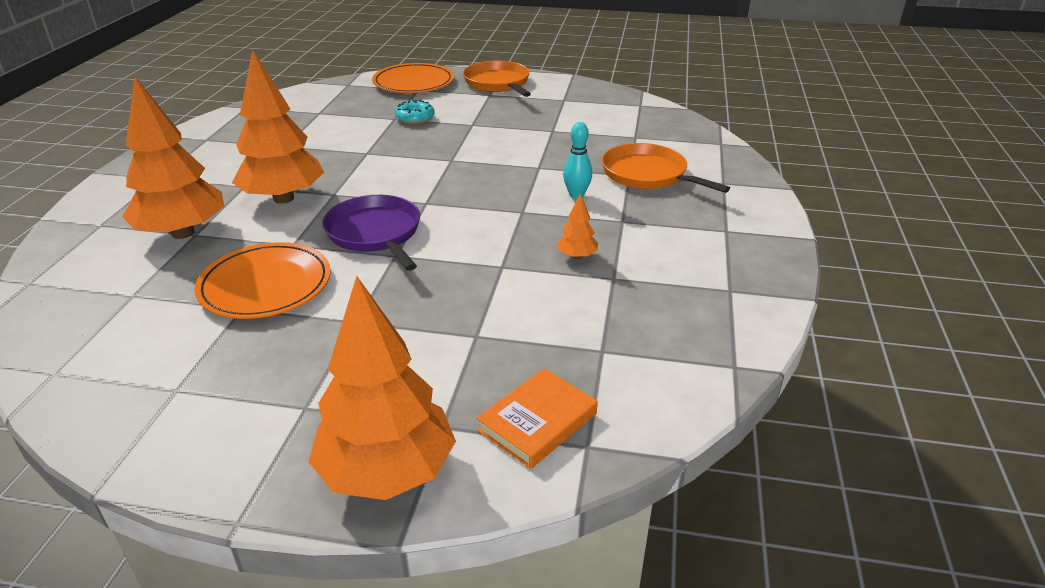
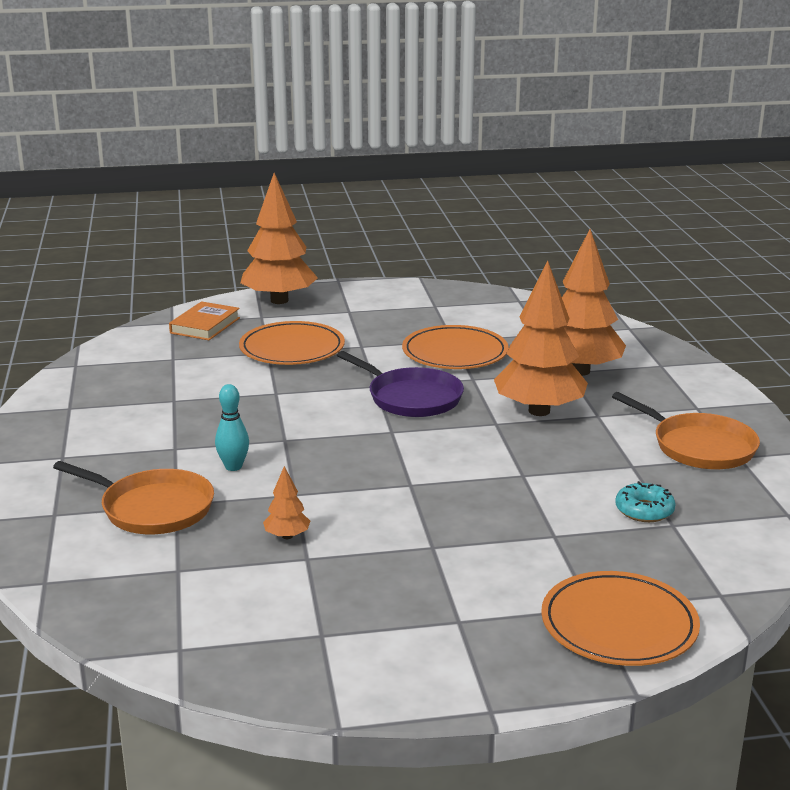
camera: 160 degrees right, 10 degrees down
turquoise donut [395,100,435,124] -> turquoise donut moved to [615,481,676,522]
orange pan [463,61,531,97] -> orange pan moved to [612,392,760,469]
orange tree [557,194,598,259] -> orange tree moved to [263,466,310,539]
none -> orange plate [239,321,345,365]

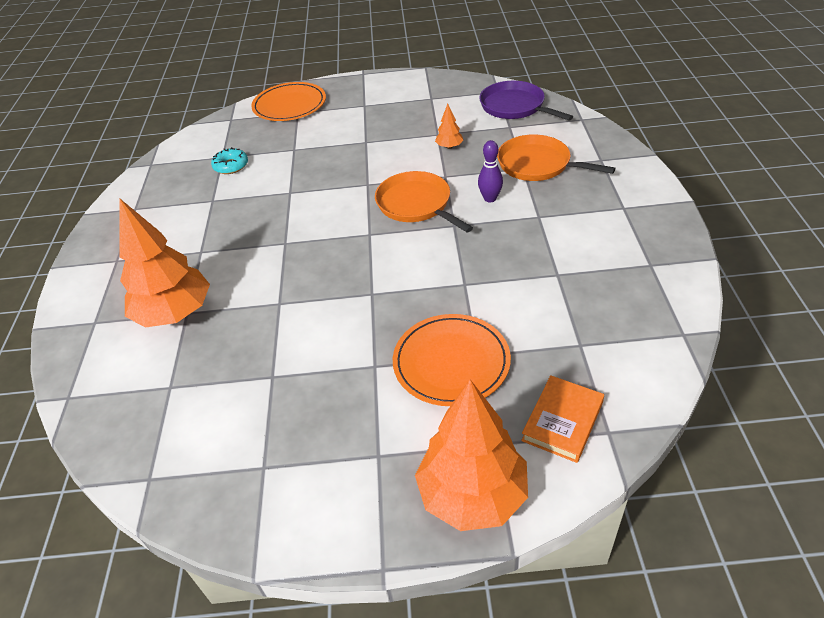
camera: 170 degrees left, 20 degrees up
turquoise bowling pin [215,384,249,471] -> purple bowling pin [478,140,503,203]
purple pan [337,351,464,417] -> purple pan moved to [479,81,573,121]
orange plate [402,325,509,369] -> none
orange tree [494,261,588,416] -> none
orange pan [612,392,760,469] -> orange pan moved to [375,171,473,232]

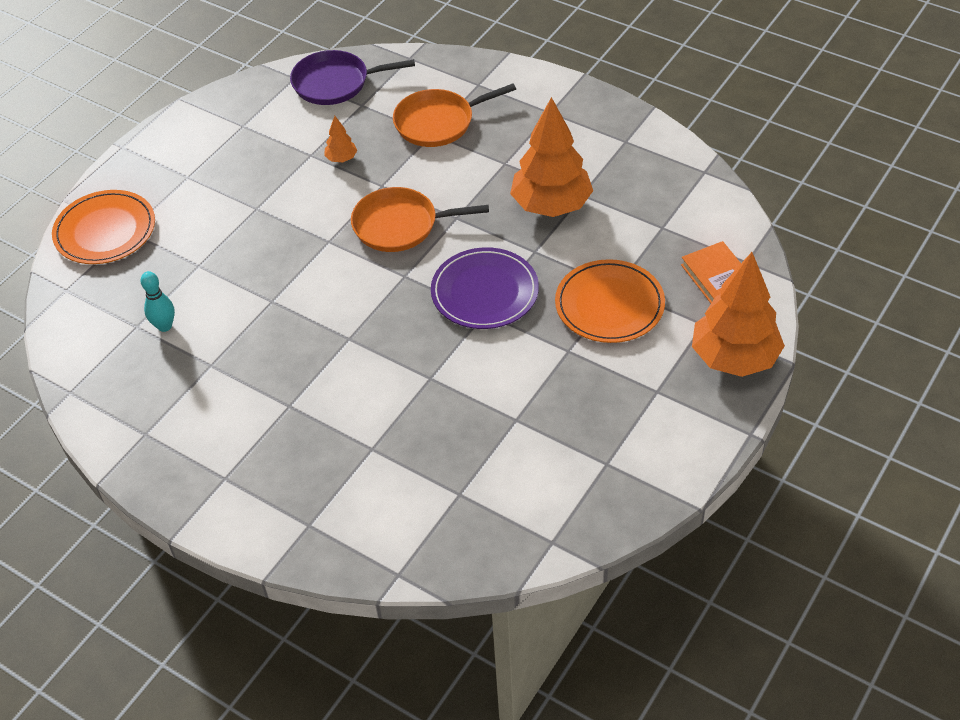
camera: 55 degrees left, 5 degrees up
orange tree [120,199,210,328] -> orange tree moved to [510,97,593,217]
turquoise donut [211,147,248,174] -> turquoise bowling pin [140,271,175,332]
purple bowling pin [478,140,503,203] -> none
none -> purple plate [431,247,539,329]

